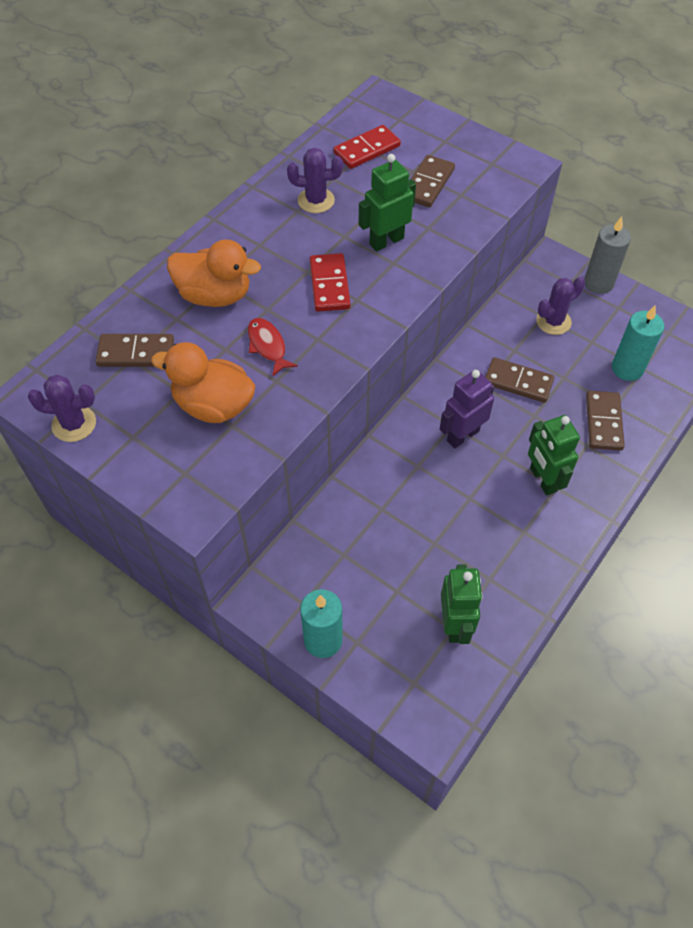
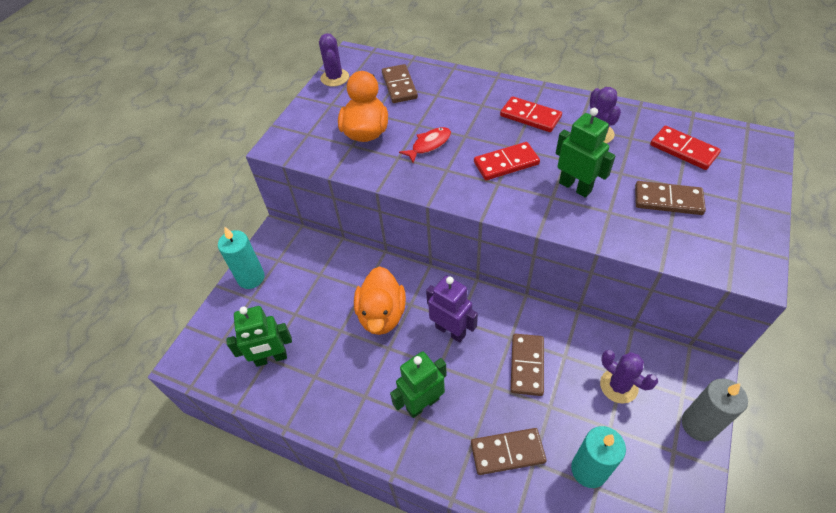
camera: 80 degrees right, 5 degrees down
orange duck [167,240,261,307] -> orange duck moved to [354,266,406,335]
none -> red domino [500,96,562,132]

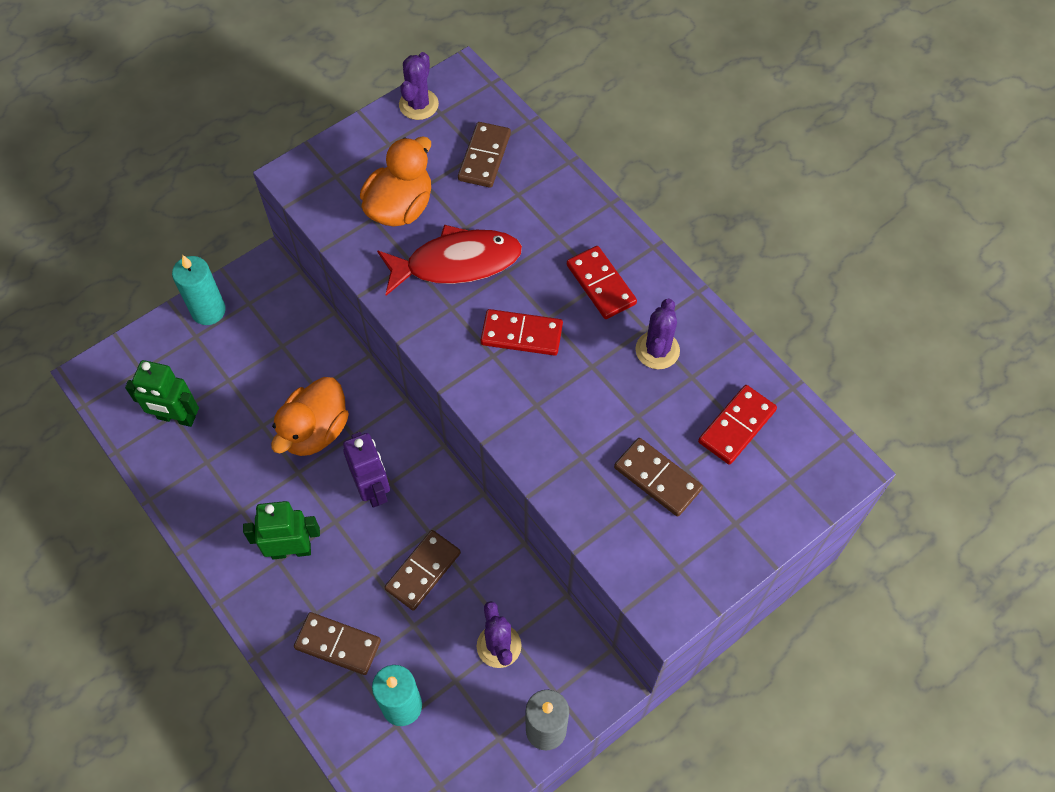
camera: 25 degrees right, 10 degrees up
red fish [399,127,451,163] -> red fish [377,225,522,296], size x1.87
green robot [556,108,615,198] -> none
red domino [650,126,721,170] -> red domino turned 60 degrees clockwise [698,385,777,465]

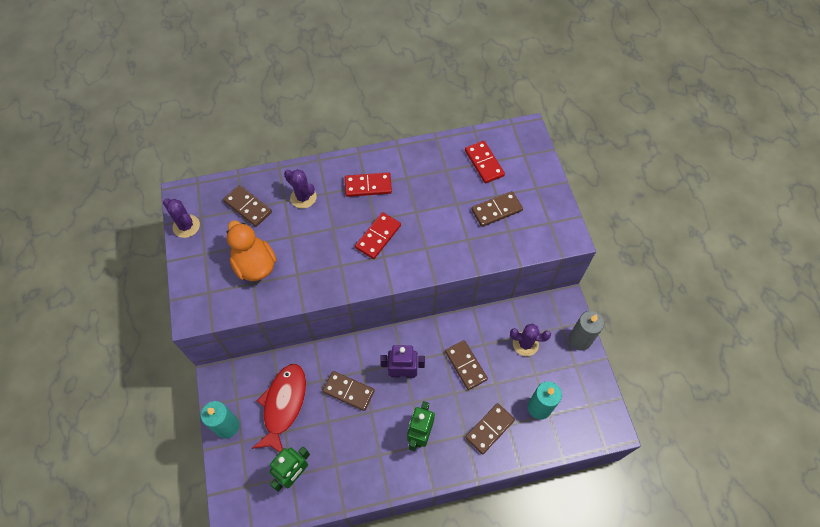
camera: 65 degrees left, 0 degrees up
orange duck [271,377,349,456] -> brown domino [322,371,375,411]
red fish [377,225,522,296] -> red fish moved to [252,364,306,453]
purple cactus [635,298,680,369] -> purple cactus moved to [284,169,317,209]

